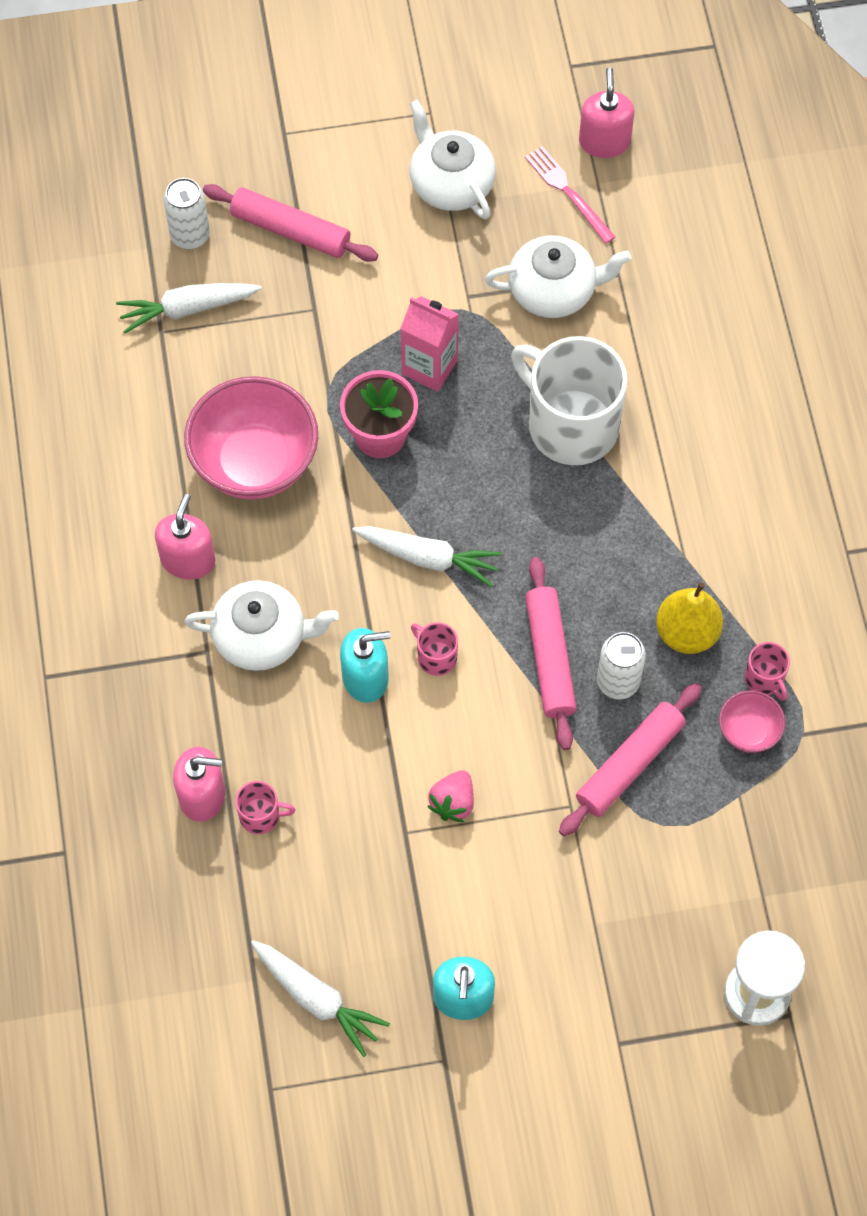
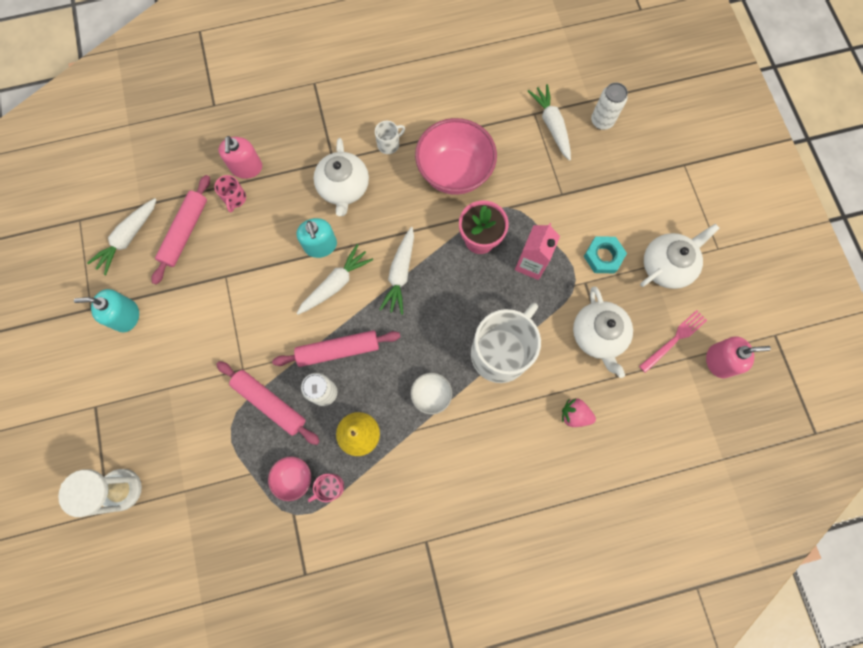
camera: 85 degrees right, 10 degrees up
pink soap dispenser [155,494,215,580] -> white mug [375,121,405,154]
pink rolling pin [203,184,378,262] -> pink rolling pin moved to [152,175,210,285]
pink mug [411,622,458,676] -> white carrot [296,244,373,315]
pink strawberry [427,770,474,822] -> pink strawberry moved to [562,398,596,427]
none -> white bowl [411,373,452,414]
none -> turquoise nut [584,236,627,273]

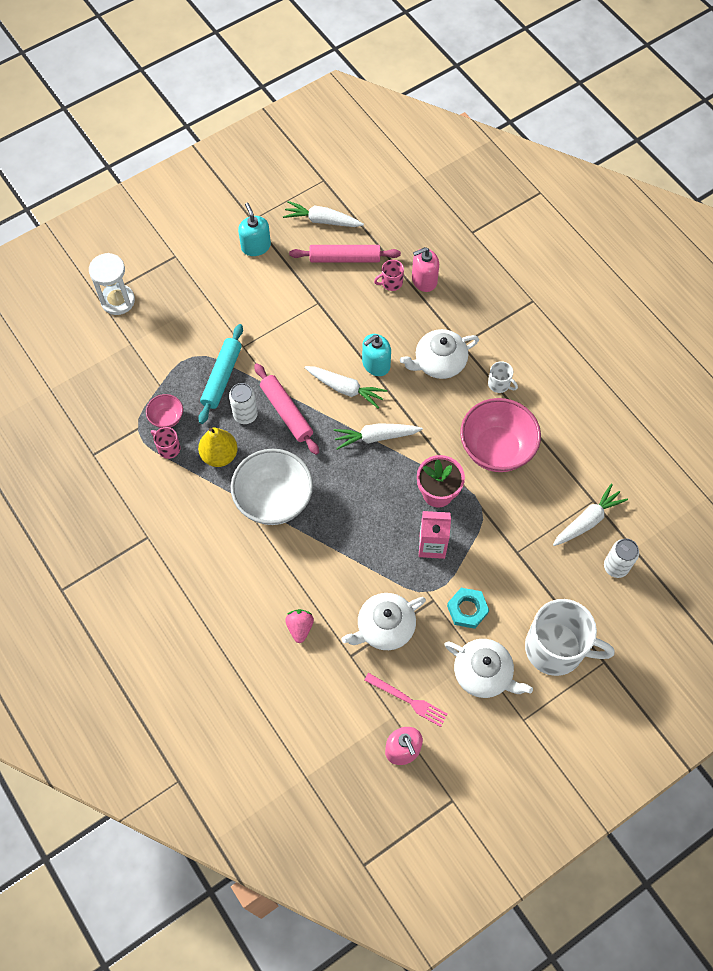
camera: 70 degrees right, 10 degrees down
pink rolling pin [216,361,320,445] -> turquoise rolling pin [198,324,243,424]
white bowl [411,373,452,414] -> white bowl [231,449,313,525], size x2.10
white mug [471,303,541,383] -> white mug moved to [525,599,614,676]

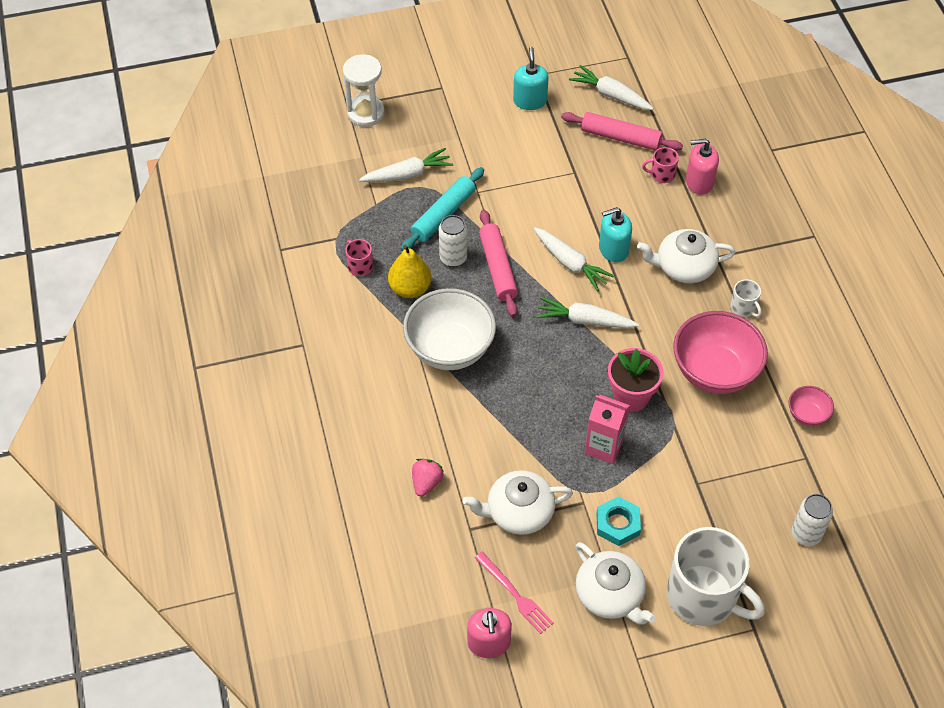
camera: 20 degrees right, 10 degrees down
pink bowl [146,394,183,428] -> pink bowl moved to [789,386,834,426]
white carrot [553,483,628,546] -> white carrot moved to [359,148,453,182]

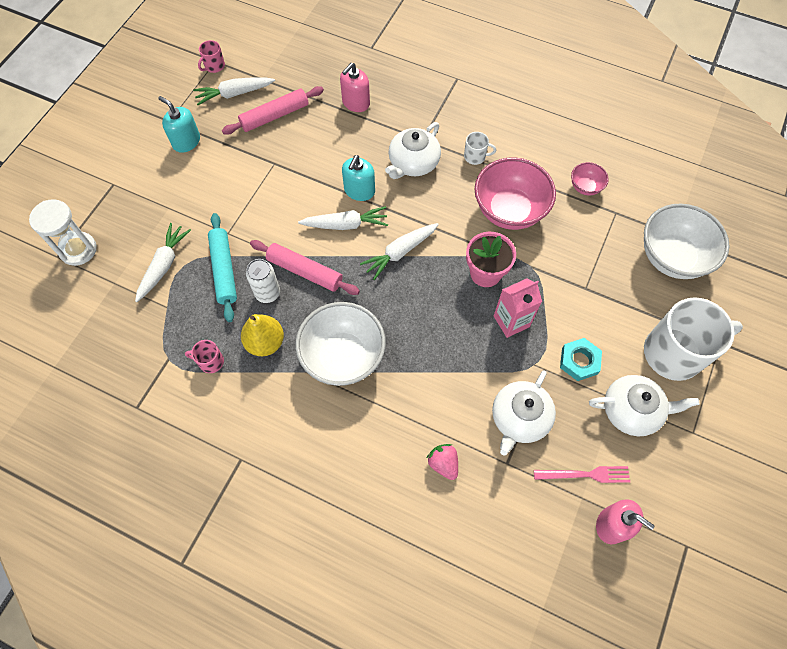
camera: 50 degrees left, 10 degrees up
pink mug [642,147,679,183] -> pink mug moved to [198,40,225,73]
white can [792,494,833,546] -> white bowl [644,203,730,279]

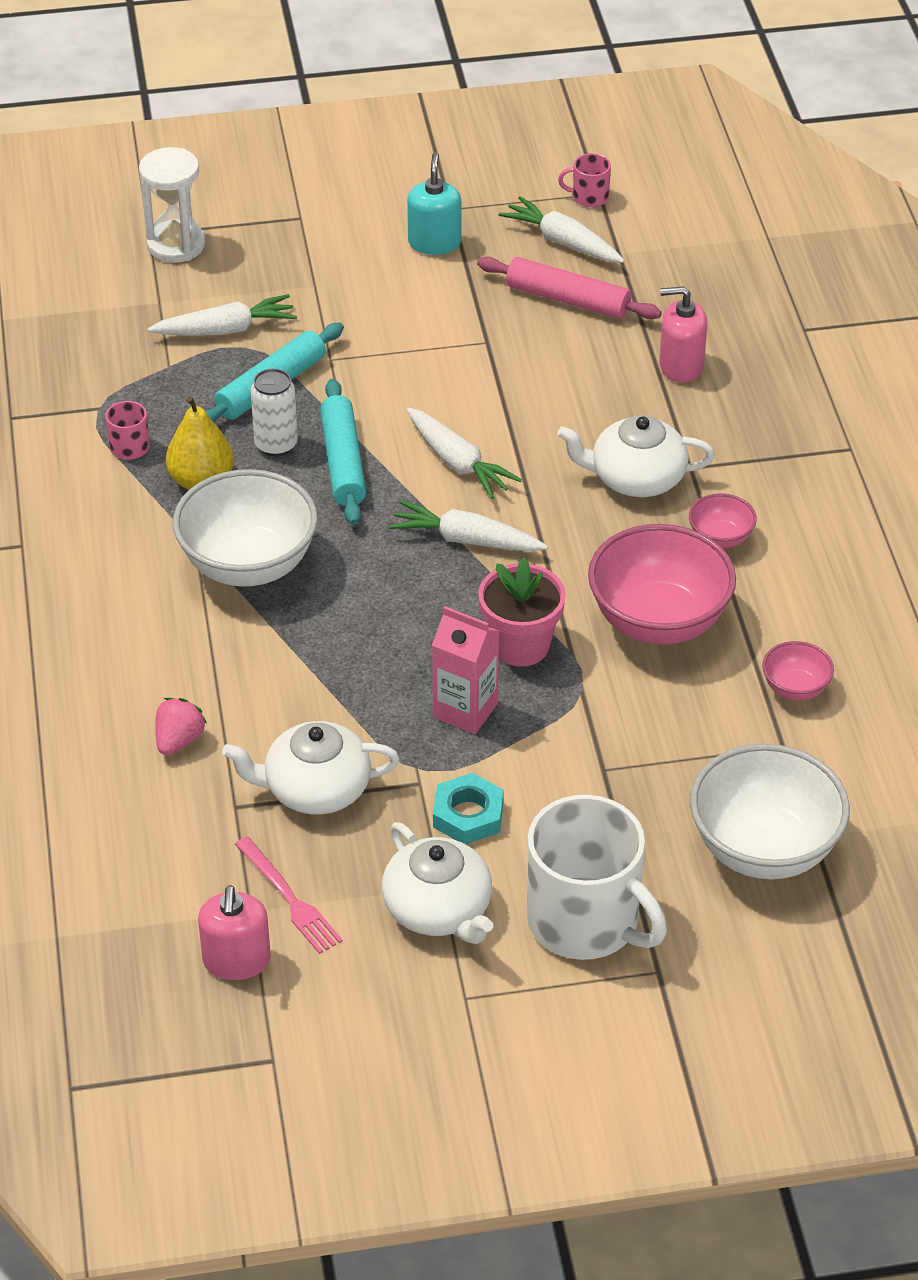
camera: 55 degrees right, 20 degrees down
pink rolling pin [250,240,360,295] -> turquoise rolling pin [320,379,366,525]
turquoise soap dispenser [342,155,375,201] -> none
white mug [464,132,496,165] -> pink bowl [689,493,757,548]

